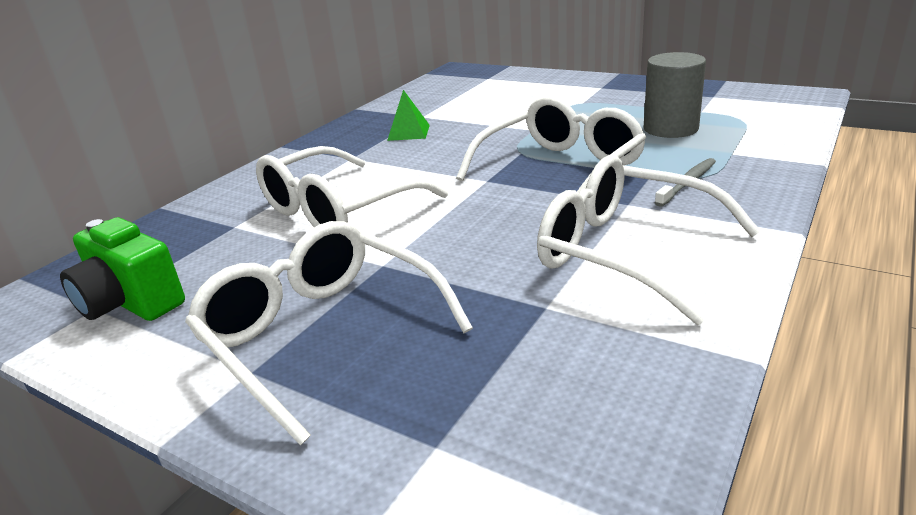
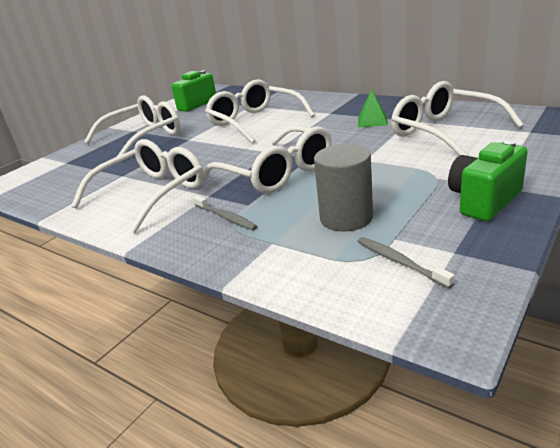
camera: 95 degrees right, 0 degrees up
none -> grey toothbrush [357,237,455,289]
none -> white glasses [391,81,524,156]
none -> green camera [448,140,528,221]

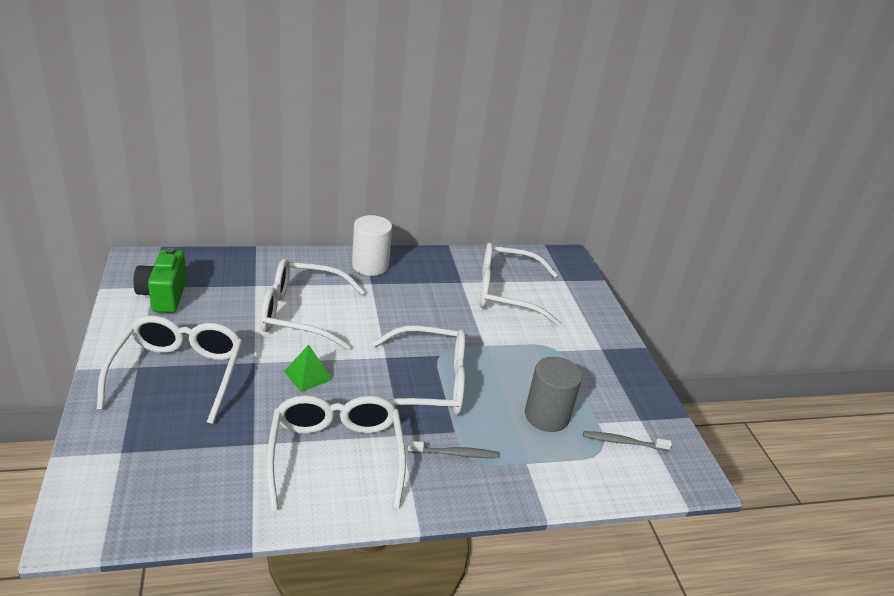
camera: 55 degrees left, 5 degrees up
green pyramid [358,89,388,127] -> green pyramid moved to [284,344,333,392]
green camera [448,140,528,221] -> none
none -> white cylinder [352,215,392,276]

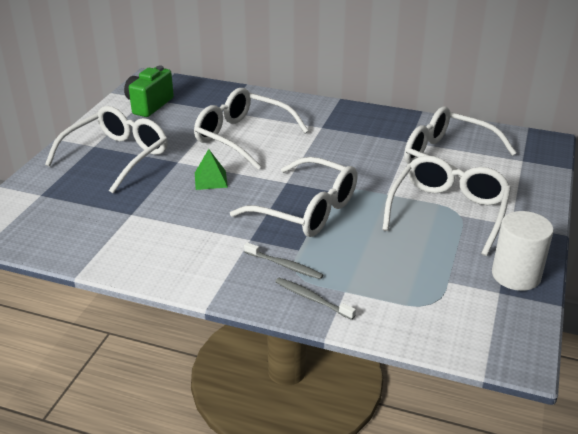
camera: 35 degrees right, 0 degrees up
white glasses [266,396,406,511] -> white glasses moved to [382,155,511,256]
white cylinder [352,215,392,276] -> white cylinder moved to [492,211,554,291]
grey cylinder [525,357,582,432] -> none
grey toothbrush [583,431,672,451] -> grey toothbrush moved to [275,278,356,320]

